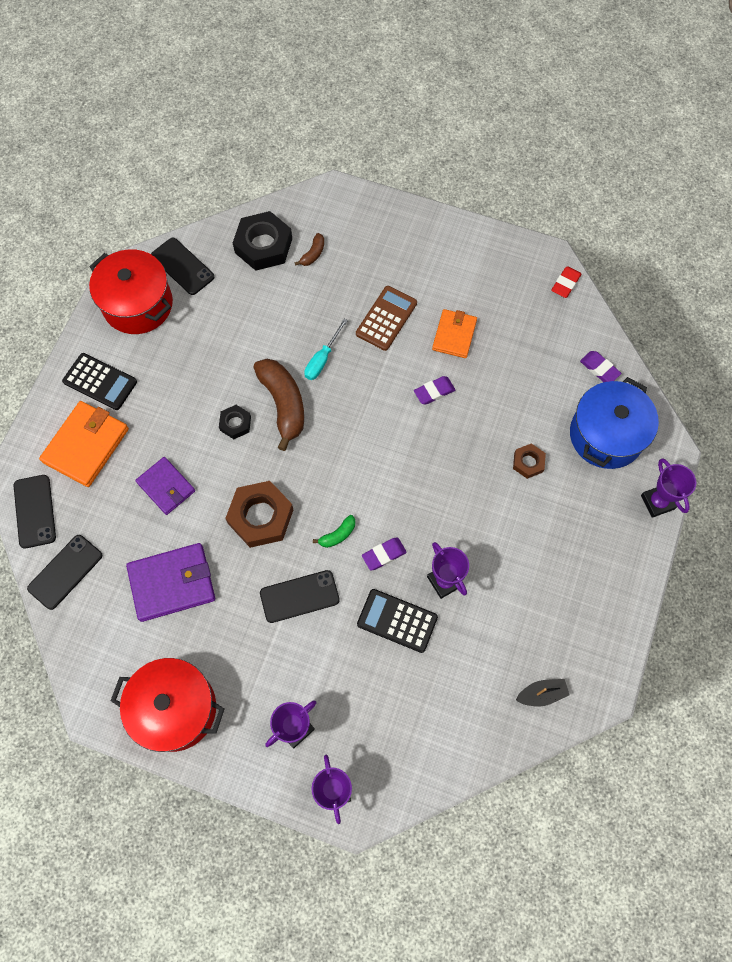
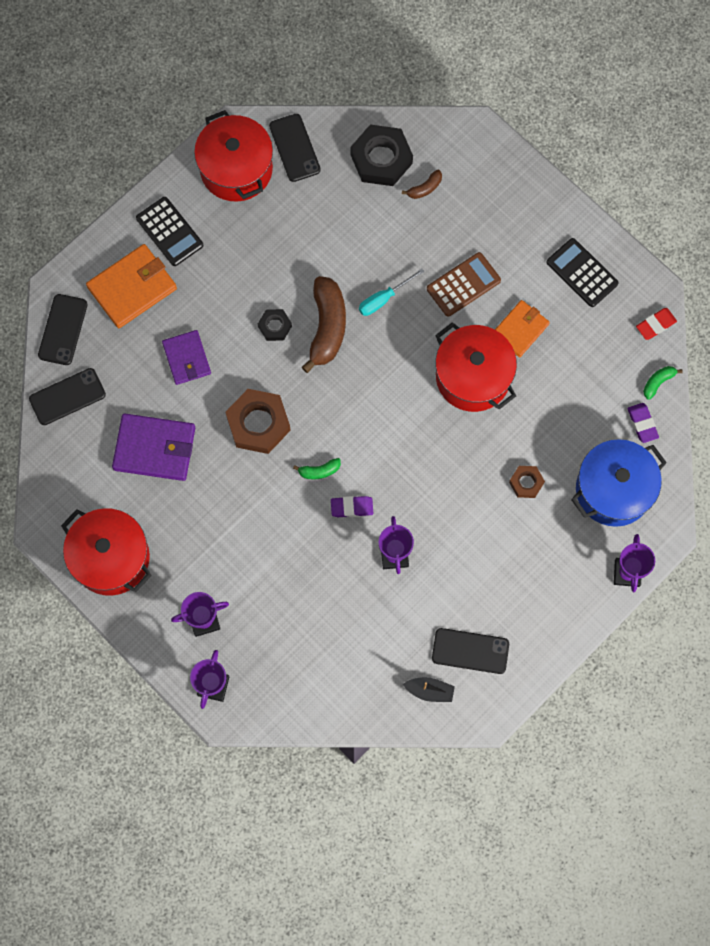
camera: 25 degrees right, 5 degrees up
black phone [260,570,340,623] -> black phone moved to [432,628,509,674]
black calculator [357,589,438,653] -> black calculator moved to [547,238,619,307]
purple eraser [414,376,455,405] -> red pot [435,322,517,412]
none -> green banana [643,366,683,400]

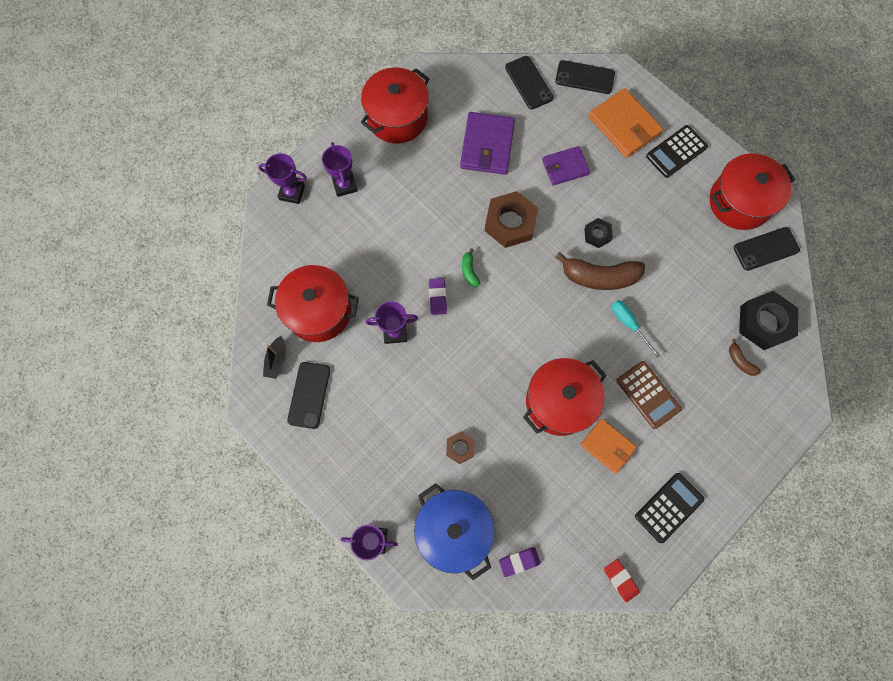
camera: 90 degrees right, 0 degrees up
green banana [643,366,683,400] -> none
none -> red pot [267,265,359,342]

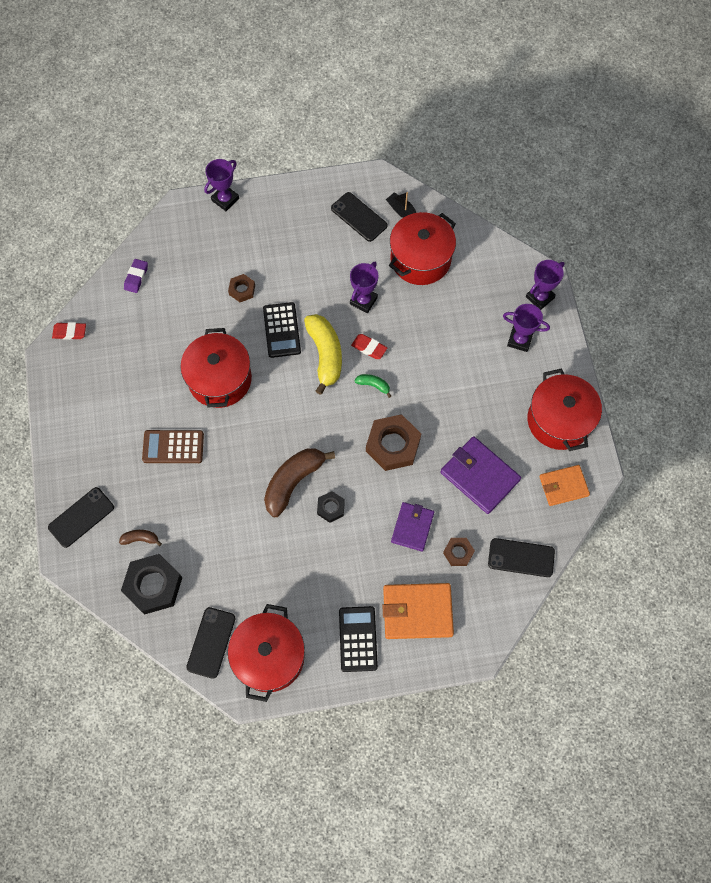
camera: 125 degrees right, 5 degrees down
blue pot [414,483,495,580] -> none
purple eraser [429,278,447,315] -> red eraser [351,334,387,359]
black phone [555,60,615,94] -> black phone moved to [48,487,114,548]
orange wallet [580,419,637,473] -> orange wallet moved to [539,465,590,506]
turquoise screwdriver [612,300,661,358] -> none
black calculator [635,473,704,543] -> black calculator moved to [263,302,301,358]
none -> yellow banana [304,314,342,395]
none -> brown nut [443,538,475,566]

